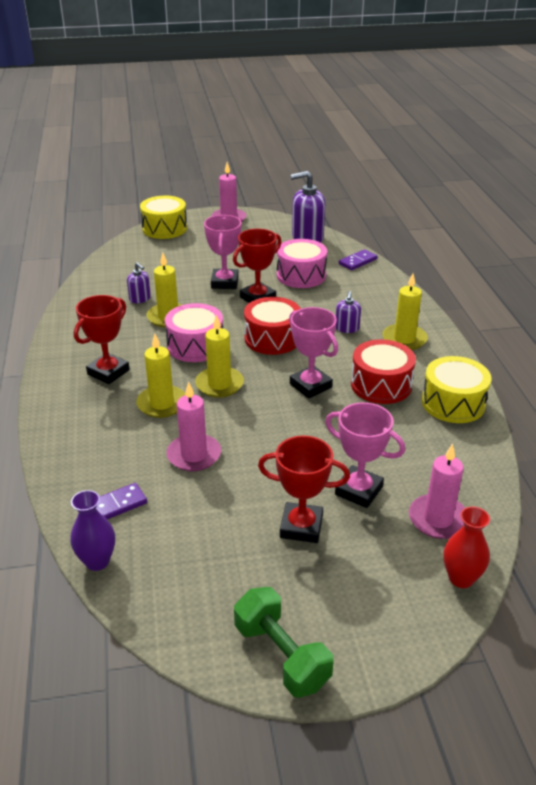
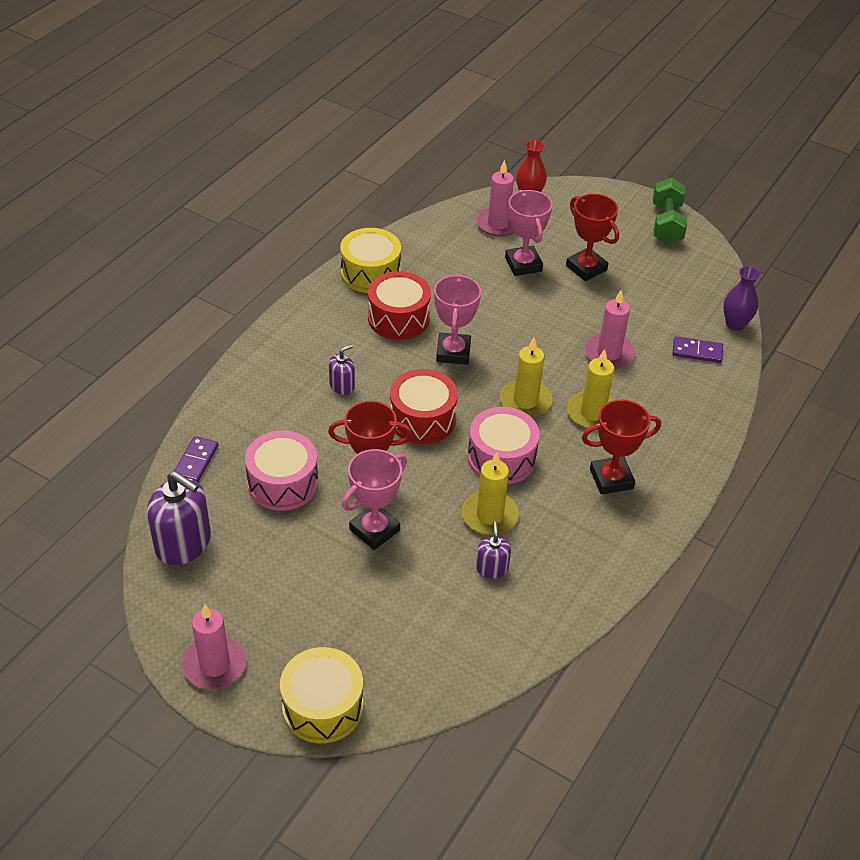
camera: 140 degrees left, 10 degrees up
purple domino [339,249,378,270] -> purple domino turned 75 degrees counterclockwise [174,436,218,482]
yellow candle [382,273,428,350] -> none

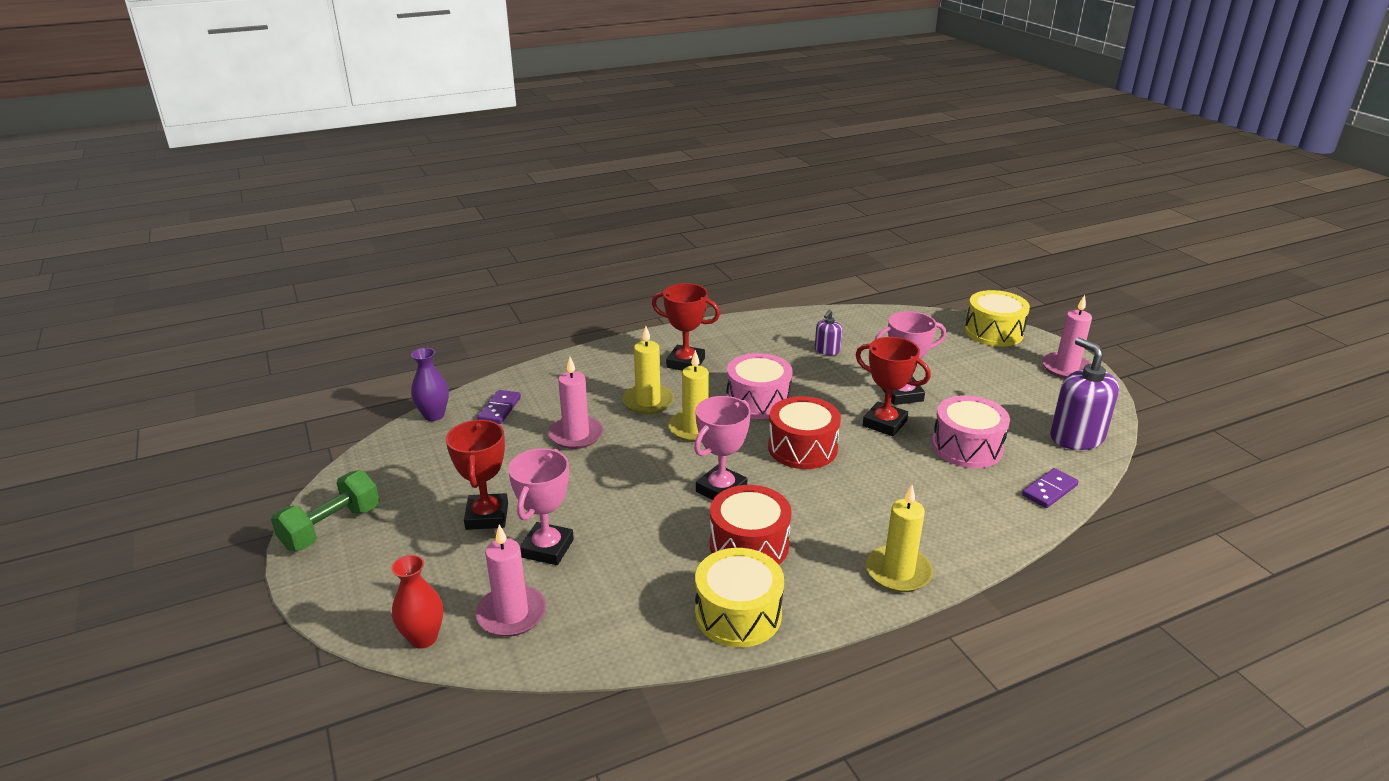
camera: 145 degrees left, 15 degrees down
purple soap dispenser [329,344,355,395] -> none
yellow candle [462,453,519,535] -> yellow candle moved to [866,485,933,592]
purple domino [672,336,723,363] -> purple domino turned 60 degrees clockwise [478,390,521,424]

